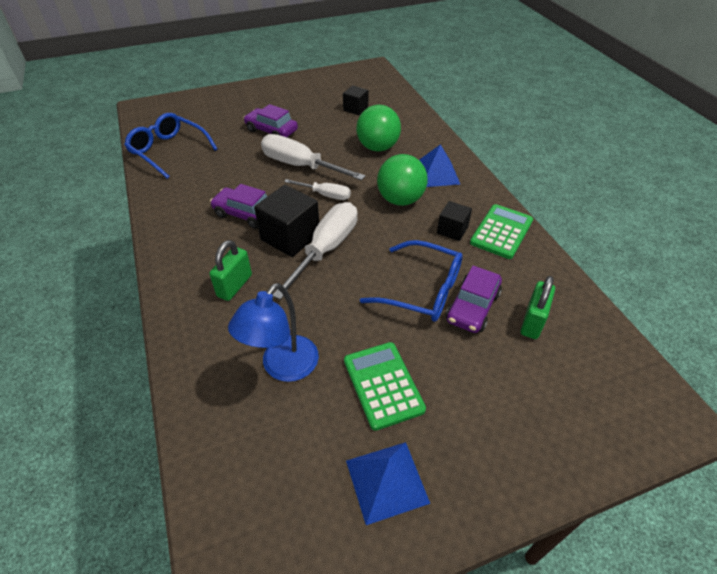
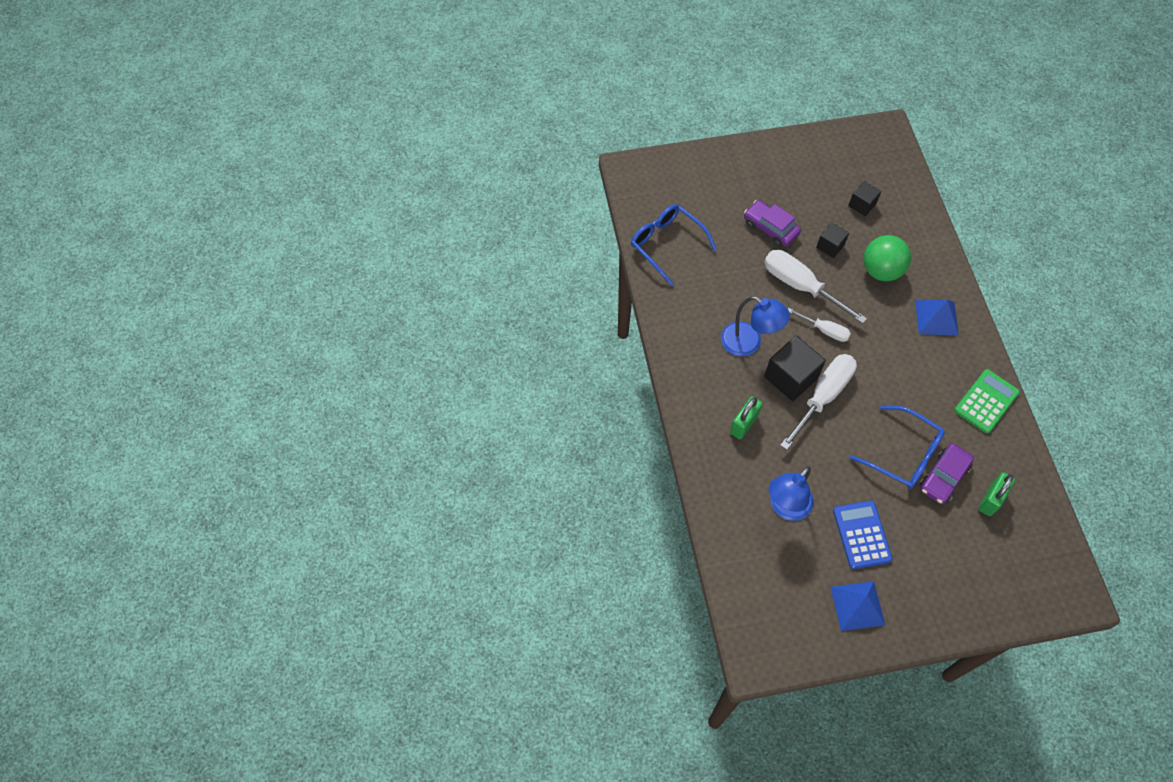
camera: 10 degrees right, 15 degrees up
purple car [210,184,267,229] -> blue lamp [721,296,790,356]
green calculator [344,342,426,431] -> blue calculator [833,501,892,569]
green ball [377,154,428,206] -> none
black cube [437,201,472,241] -> black cube moved to [816,222,849,258]

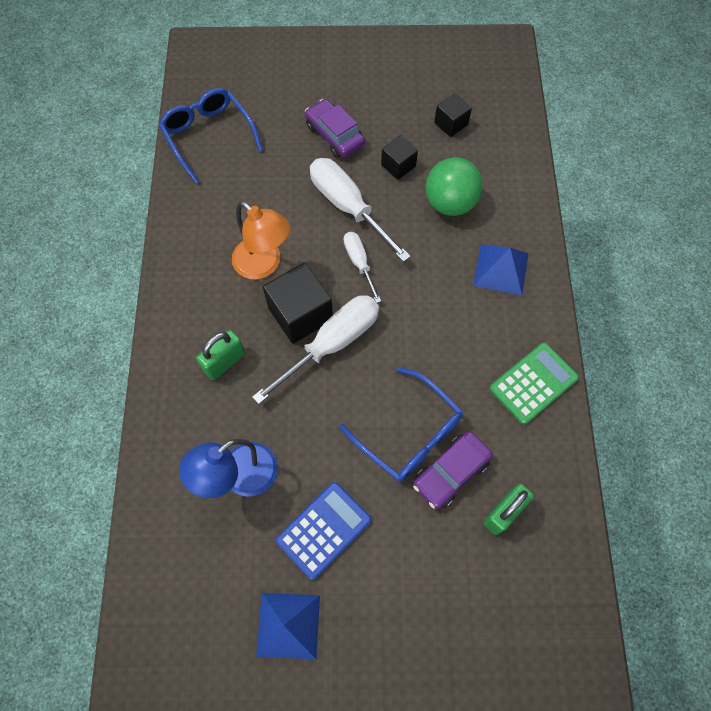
camera: 10 degrees right, 5 degrees up
blue lamp [721,296,790,356] -> orange lamp [232,201,291,280]
white screwdriver [788,308,851,342] -> white screwdriver turned 150 degrees counterclockwise [344,232,381,303]
blue calculator [833,501,892,569] -> blue calculator turned 45 degrees clockwise [276,482,371,580]

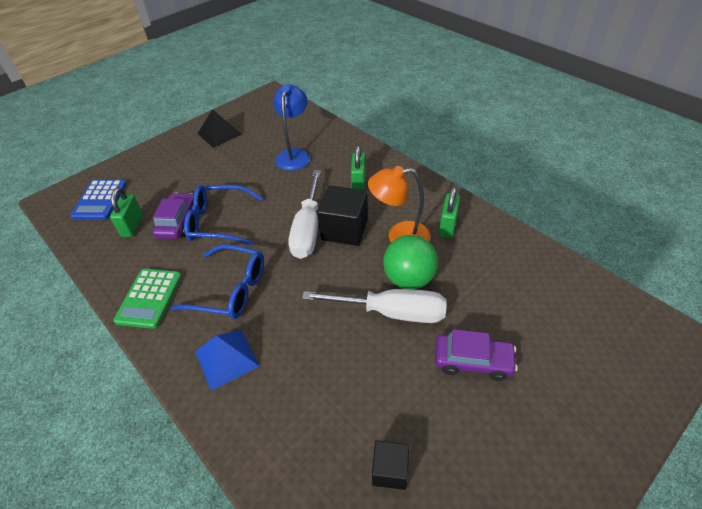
camera: 140 degrees right, 20 degrees down
blue glasses [159,88,263,184] -> blue glasses moved to [171,244,264,319]
blue pyramid [256,593,320,659] -> black pyramid [197,109,242,148]
blue calculator [276,482,371,580] -> blue calculator moved to [70,180,127,220]
white screwdriver [344,232,381,303] -> none
black cube [381,135,418,180] -> none
green ball [426,158,483,216] -> green ball moved to [383,235,438,289]
none -> green padlock [439,187,460,238]

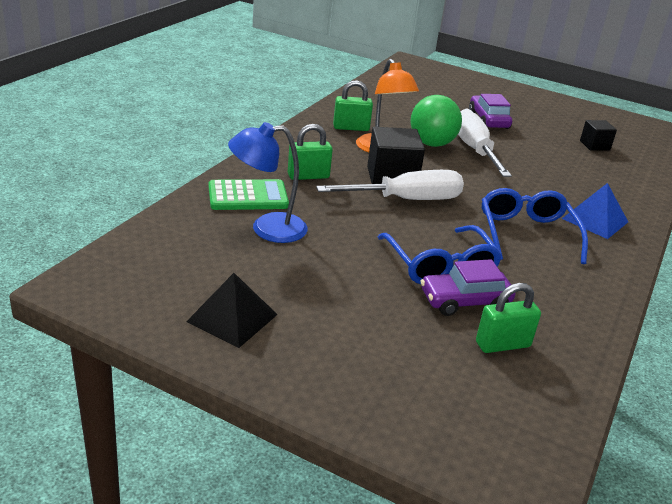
camera: 115 degrees left, 15 degrees down
blue calculator [70,180,127,220] -> none
green calculator [113,269,182,329] -> green calculator moved to [208,179,289,210]

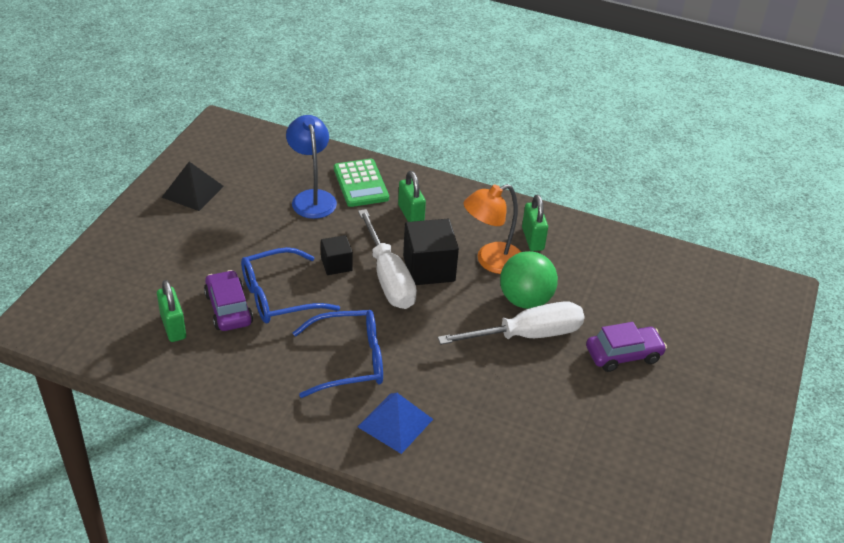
camera: 85 degrees right, 10 degrees up
black cube [580,120,617,151] -> black cube moved to [321,235,353,275]

